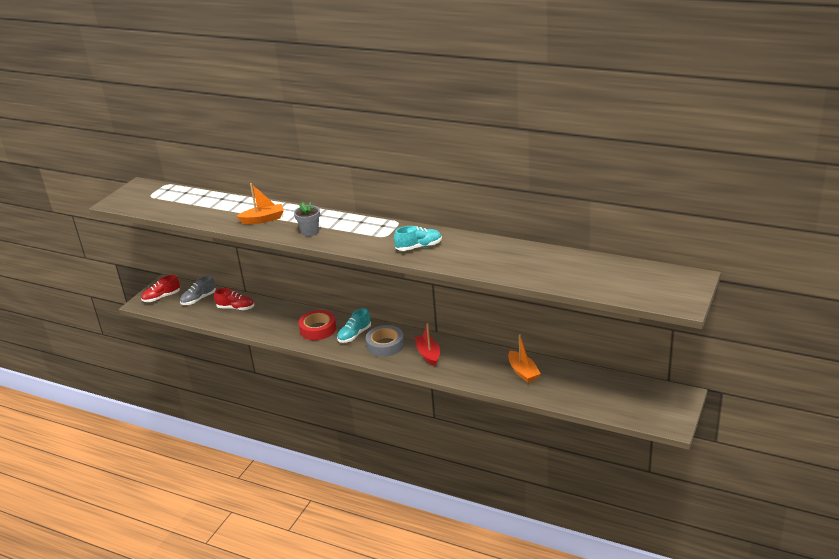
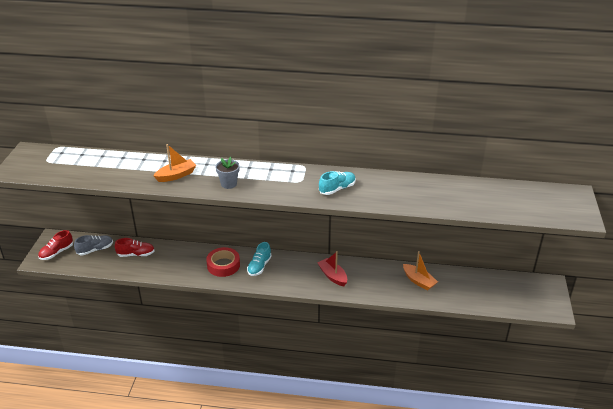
camera: 20 degrees left, 5 degrees up
grey shoe [180,275,216,305] -> grey shoe turned 150 degrees counterclockwise [74,235,113,256]
grey tape [366,325,404,357] -> none

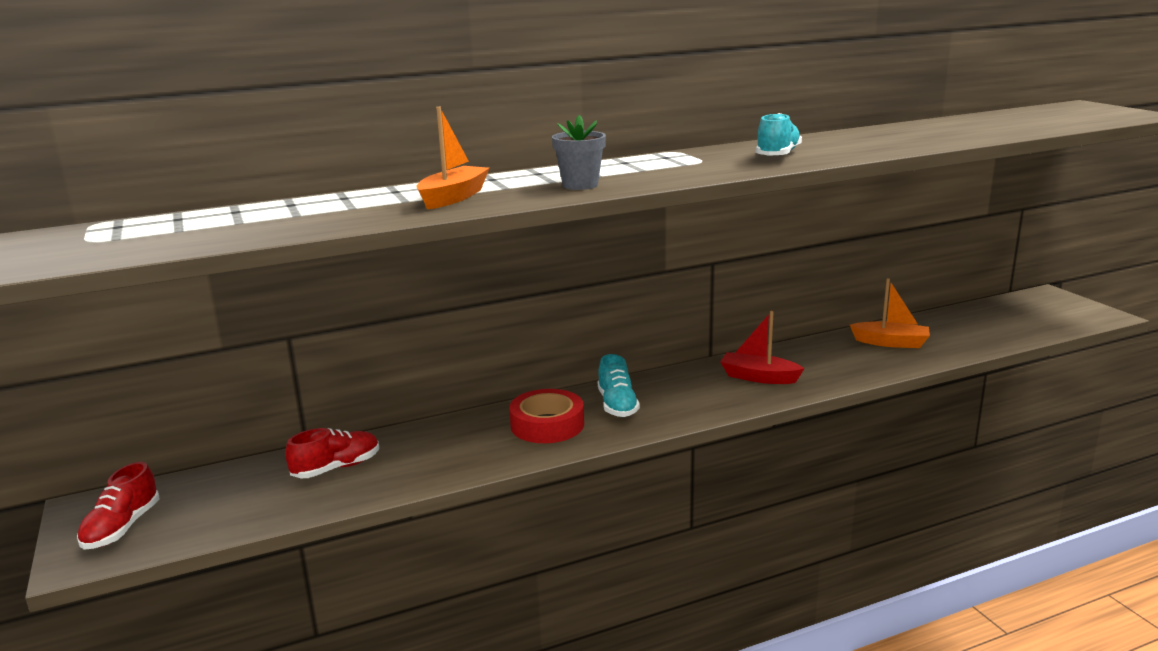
camera: 30 degrees left, 15 degrees down
grey shoe [74,235,113,256] -> none

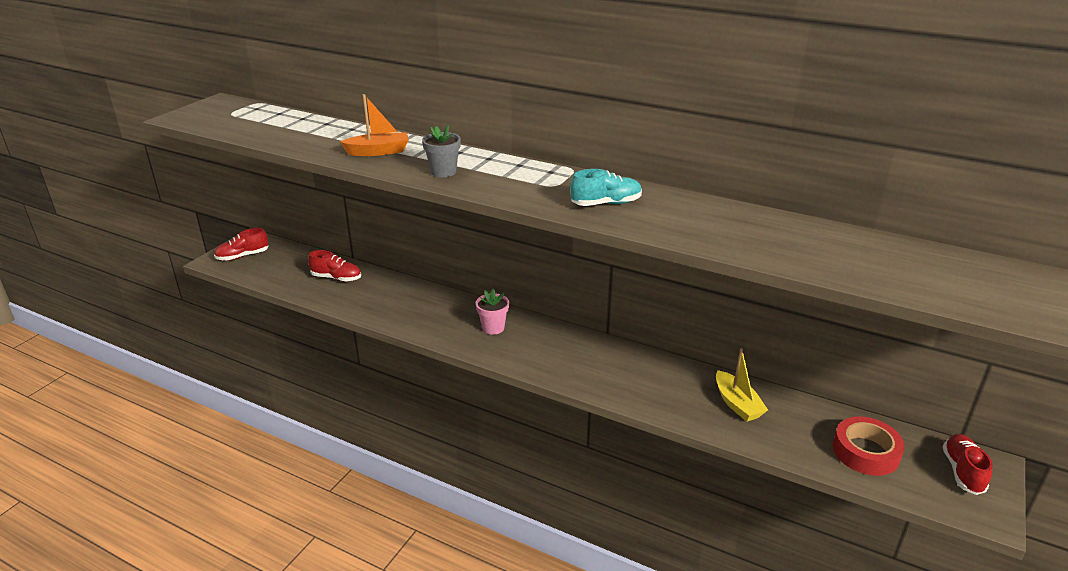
camera: 50 degrees right, 10 degrees up
red tape [509,389,584,443] -> red tape moved to [833,416,905,476]
turquoise shoe [598,354,640,417] -> pink flower pot [476,289,509,335]
red boat [720,311,805,384] -> none
orange boat [850,278,930,348] -> yellow boat [716,348,768,422]
none -> red shoe [943,434,993,495]

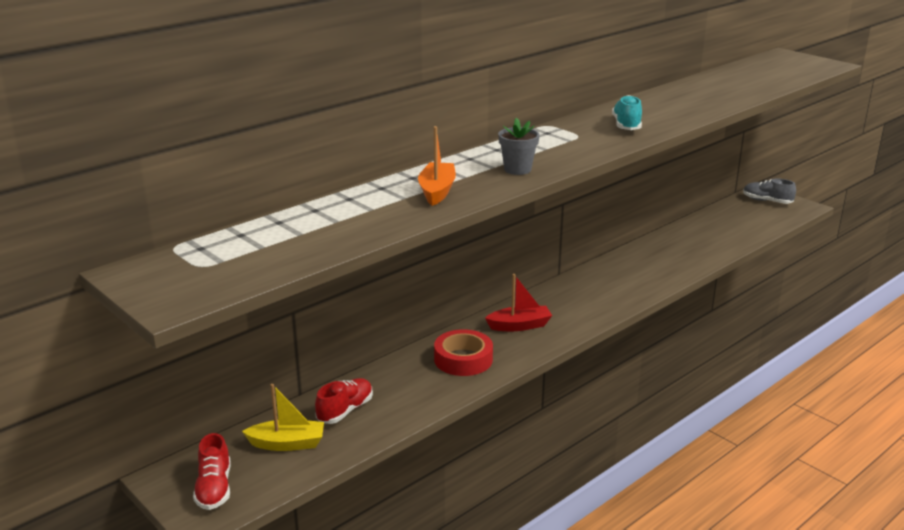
camera: 70 degrees left, 5 degrees down
pink flower pot [476,289,509,335] -> red boat [485,274,552,331]
yellow boat [716,348,768,422] -> yellow boat moved to [242,384,324,451]
red tape [833,416,905,476] -> red tape moved to [434,329,493,376]
red shoe [943,434,993,495] -> grey shoe [743,178,796,204]

